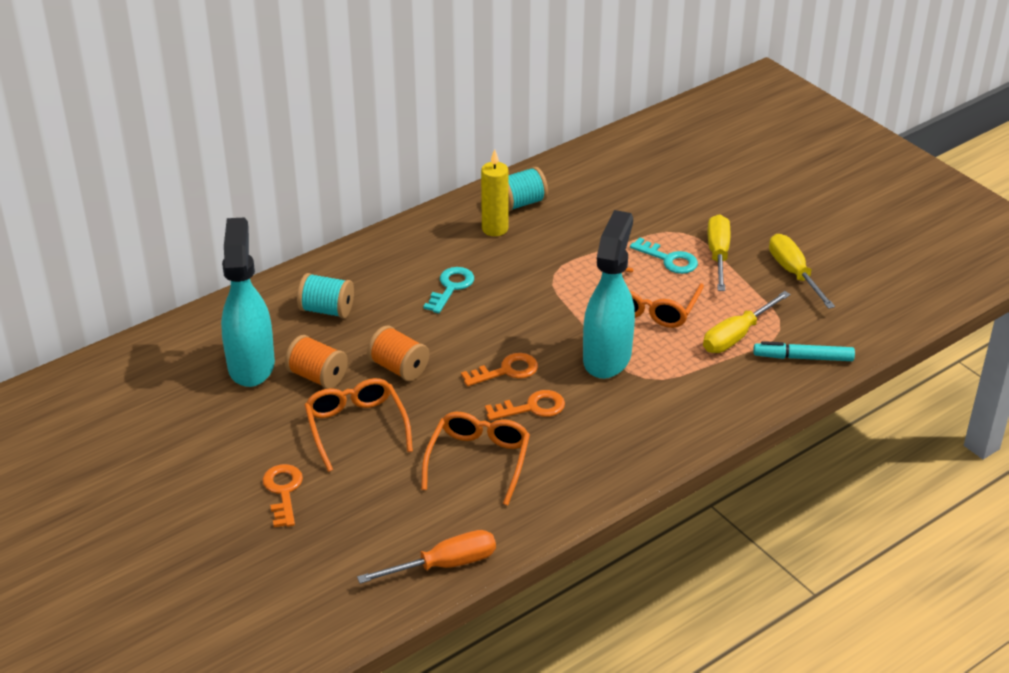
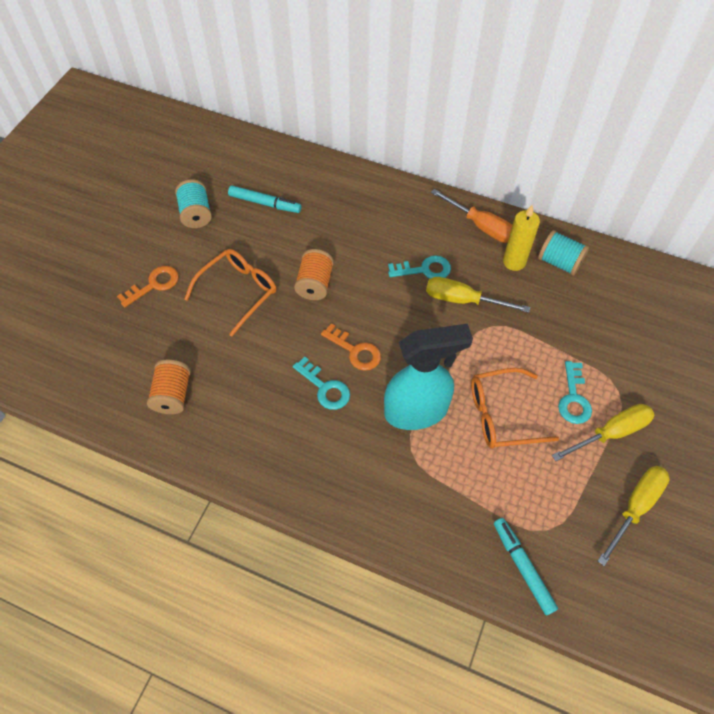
camera: 60 degrees right, 20 degrees up
turquoise spray bottle [221,217,275,387] -> turquoise marker [228,185,302,213]
orange spool [285,335,348,389] -> orange spool moved to [147,360,191,414]
turquoise spool [297,273,354,318] -> turquoise spool moved to [175,179,212,228]
orange screwdriver [357,530,496,584] -> orange screwdriver moved to [431,189,513,243]
orange glasses [421,412,530,505] -> none
orange key [485,390,565,421] -> turquoise key [293,356,350,410]
yellow screwdriver [703,291,791,353] -> yellow screwdriver moved to [426,277,530,313]

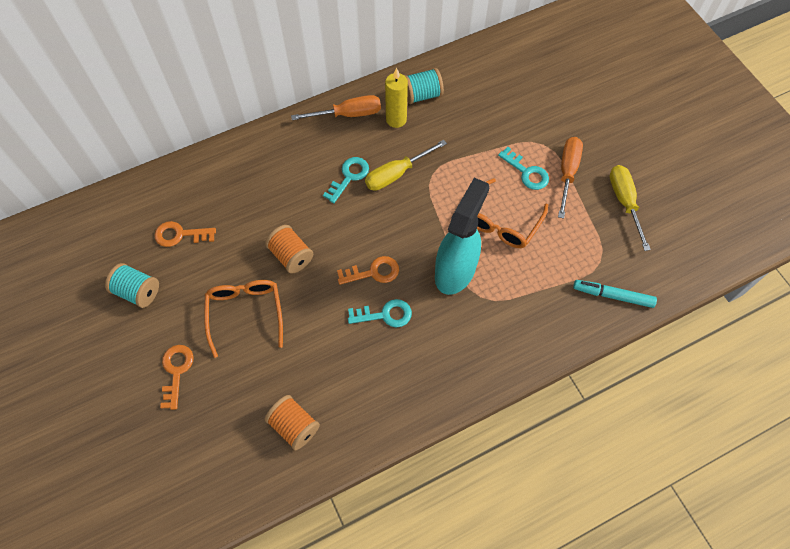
camera: 50 degrees left, 5 degrees up
turquoise marker [228,185,302,213] -> orange key [155,221,216,247]
yellow screwdriver [552,404,654,461] -> orange screwdriver [558,137,583,219]

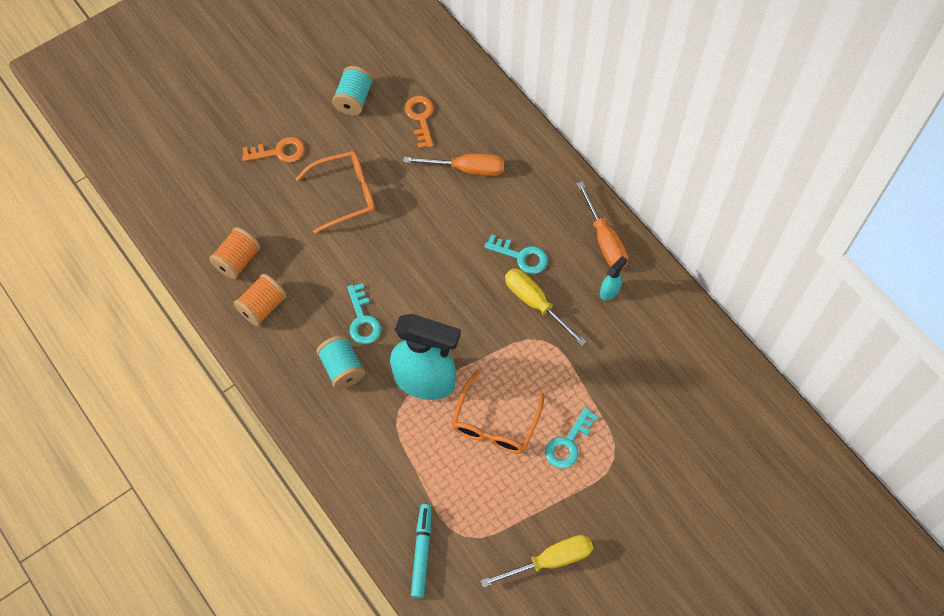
camera: 80 degrees right, 0 degrees up
orange spool [265,225,313,274] -> orange spool moved to [234,274,287,326]
orange key [337,256,399,285] -> none
yellow candle [385,68,408,128] -> turquoise spray bottle [600,256,627,301]
turquoise spool [404,68,444,104] -> turquoise spool moved to [316,335,365,389]
orange glasses [477,178,548,248] -> orange glasses turned 90 degrees counterclockwise [451,371,544,454]
orange screwdriver [558,137,583,219] -> orange screwdriver moved to [403,154,504,176]

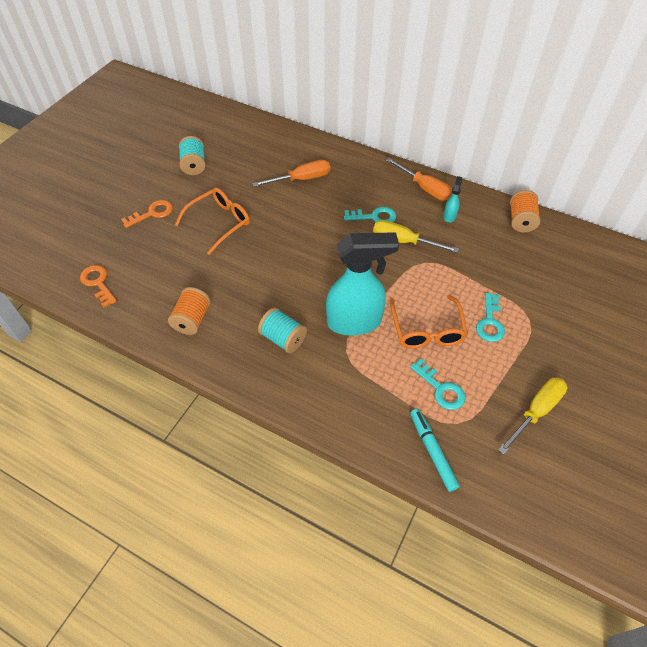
camera: 25 degrees left, 10 degrees down
orange spool [209,227,261,279] -> orange spool moved to [510,190,540,232]
turquoise key [347,283,381,344] -> turquoise key moved to [410,359,465,410]
orange key [405,96,434,149] -> orange key moved to [80,265,117,307]

